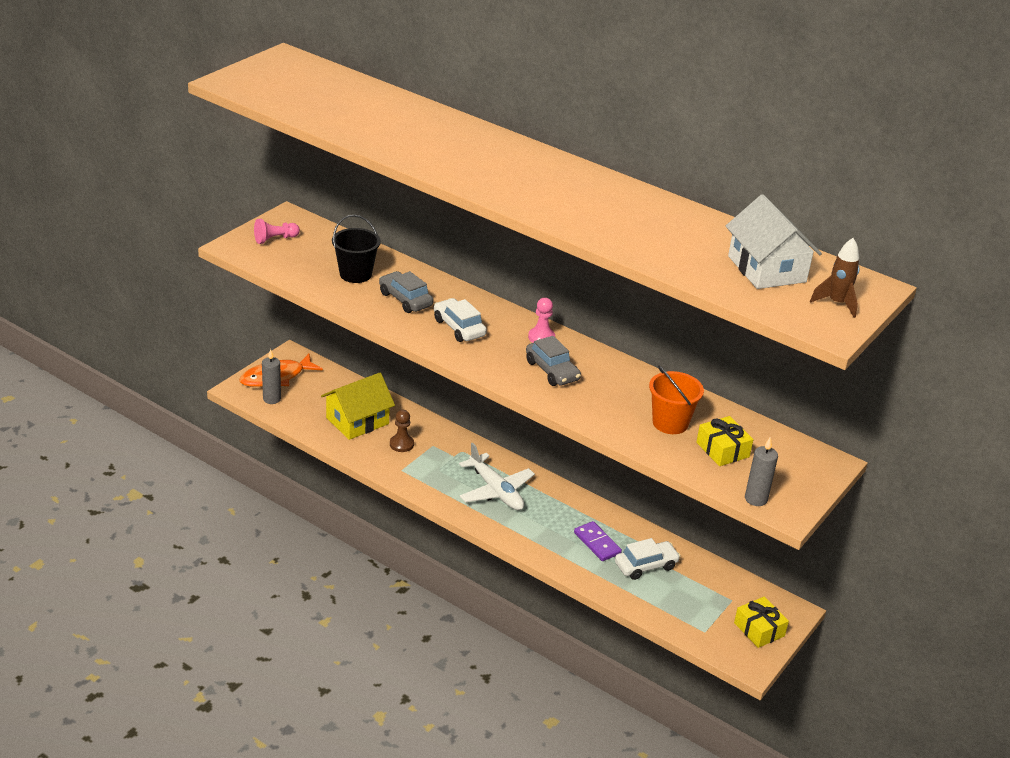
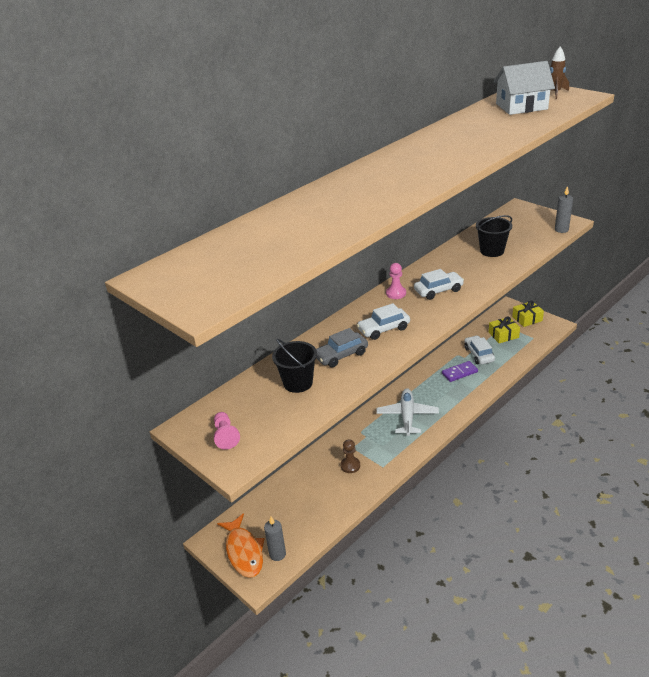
camera: 75 degrees left, 0 degrees up
yellow house [321,373,395,440] -> none
white plane [459,443,535,510] -> white plane turned 60 degrees counterclockwise [377,388,439,436]
grey car [526,336,581,386] -> white car [414,269,464,300]
orange bucket [649,365,704,434] -> black bucket [476,215,512,257]
yellow gift [696,416,753,466] -> yellow gift moved to [489,316,520,343]

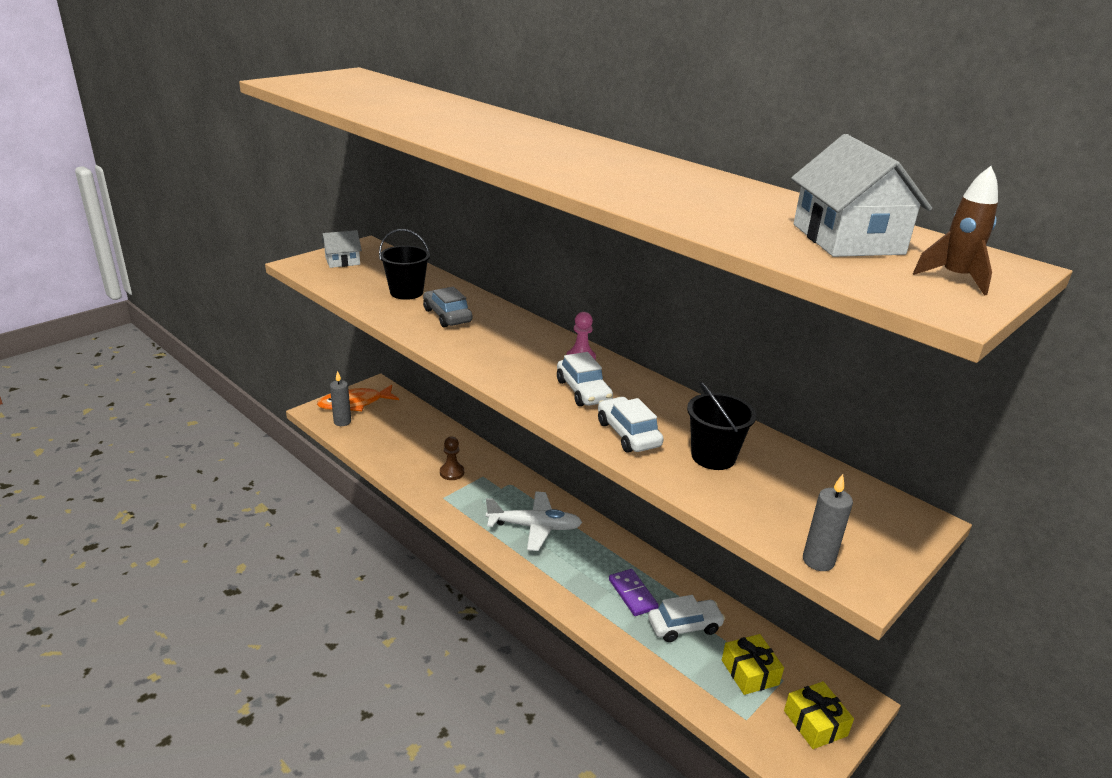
camera: 85 degrees right, 5 degrees down
pink pawn [214,412,240,450] -> white house [322,230,362,268]
white car [357,303,410,340] -> white car moved to [598,397,664,453]

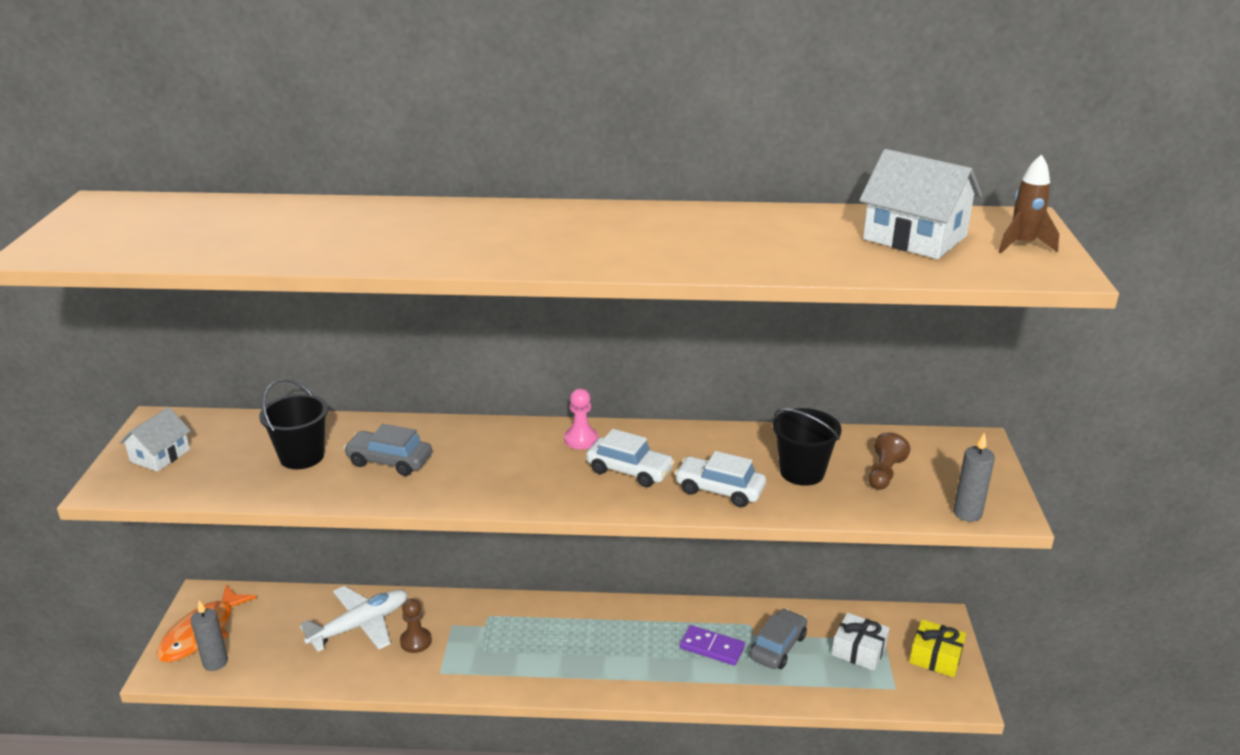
camera: 40 degrees left, 0 degrees up
white plane [486,491,583,551] -> white plane moved to [300,586,408,652]
white car [648,595,725,642] -> grey car [750,608,807,669]
yellow gift [722,634,784,695] -> white gift [832,613,889,671]
none -> brown pawn [868,432,910,490]

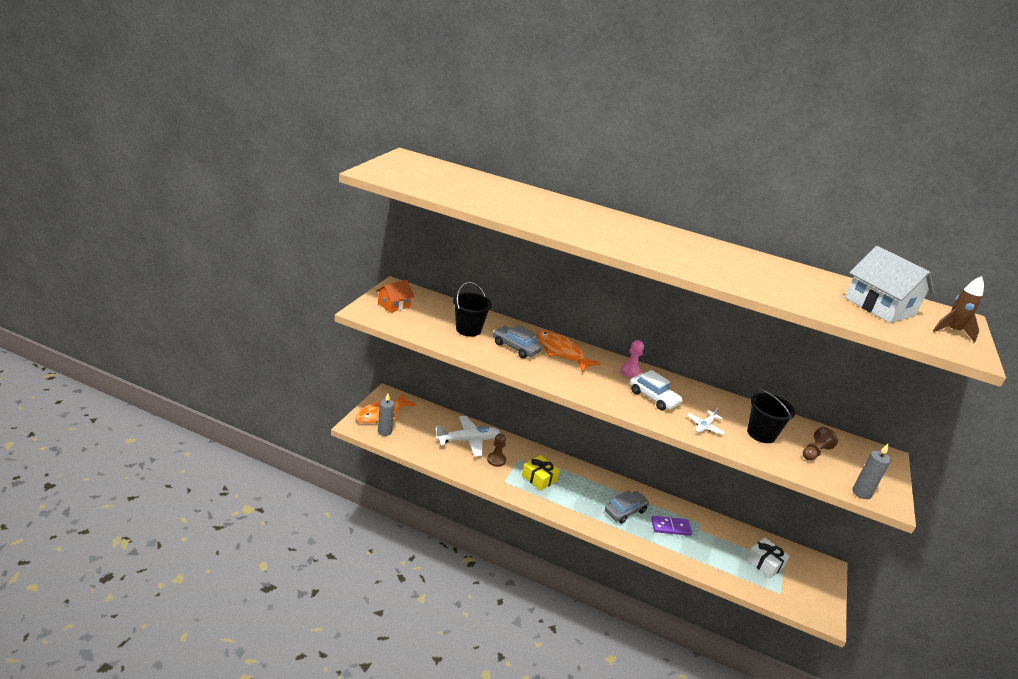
camera: 15 degrees right, 0 degrees up
white house [119,407,191,472] -> orange house [376,280,414,313]
white car [674,451,766,507] -> white plane [687,407,725,435]
purple domino [680,625,745,666] -> purple domino turned 45 degrees counterclockwise [651,516,692,536]
grey car [750,608,807,669] -> grey car moved to [605,490,650,524]
yellow gift [909,619,966,677] -> yellow gift moved to [522,455,560,491]
none -> orange fish [536,330,601,373]

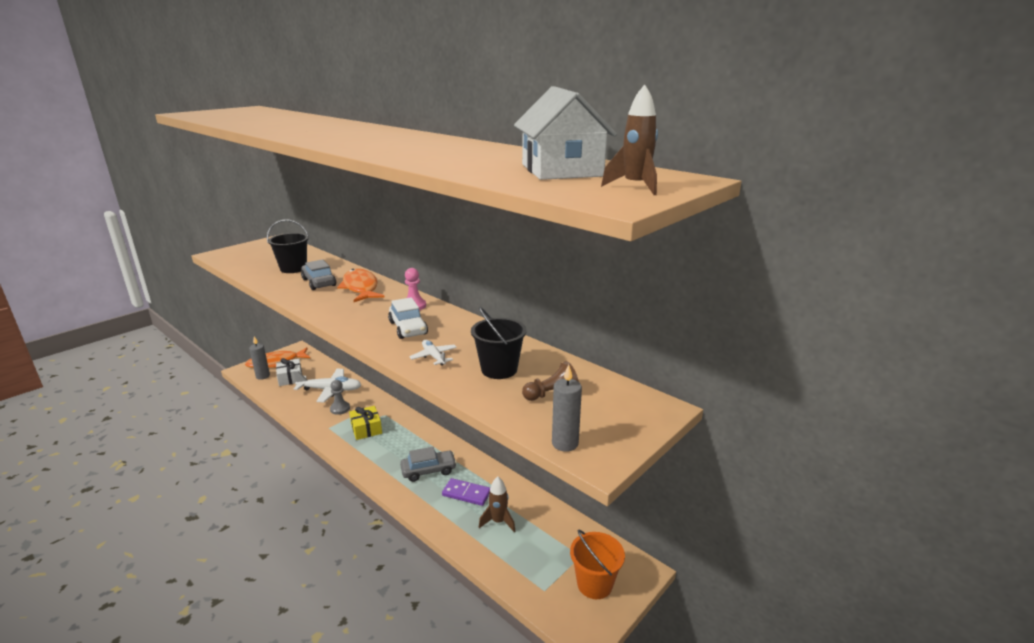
camera: 25 degrees right, 5 degrees down
orange house [376,280,414,313] -> none
brown pawn [487,434,506,467] -> grey pawn [330,380,350,415]
white plane [687,407,725,435] -> white plane turned 90 degrees clockwise [409,340,457,366]
white gift [746,538,790,578] -> white gift moved to [276,358,302,386]
none -> brown rocket [479,477,515,532]
none -> orange bucket [570,529,625,599]

